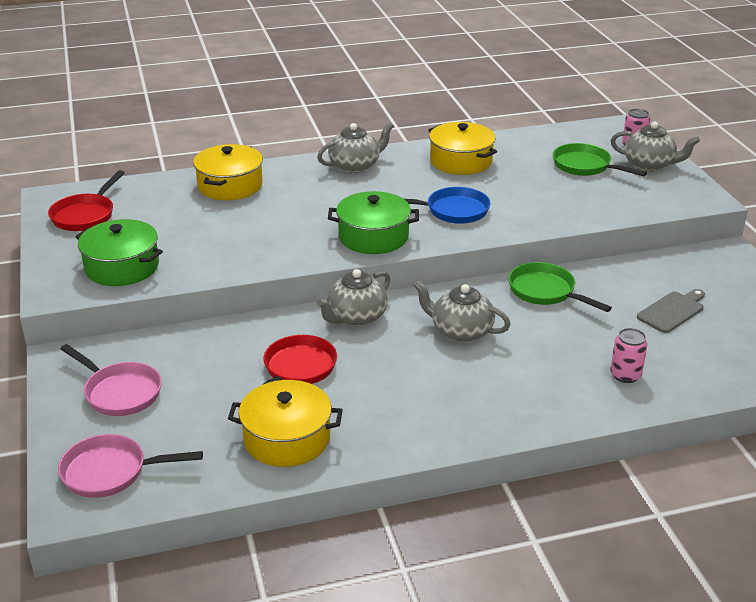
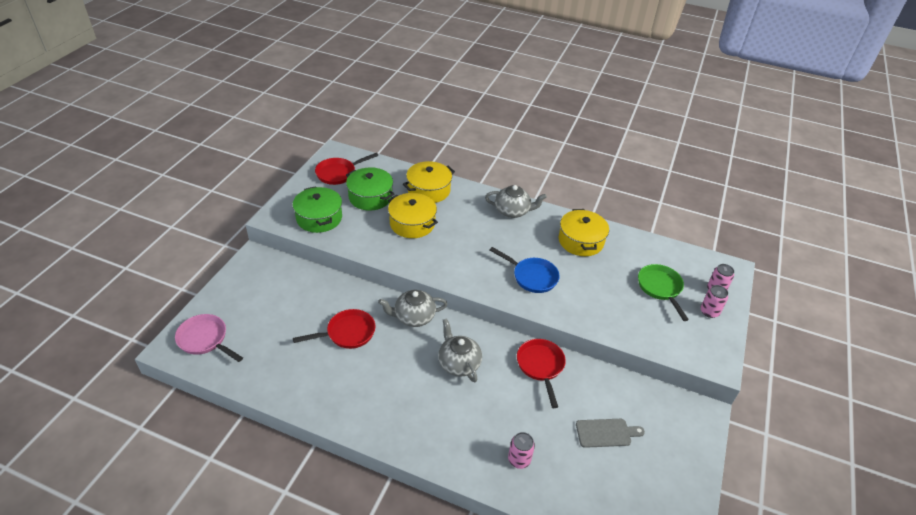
camera: 35 degrees right, 10 degrees up
pink pan [60,344,162,416] -> none
yellow pot [228,380,343,467] -> yellow pot moved to [388,193,438,238]
green pot [328,191,419,254] -> green pot moved to [346,167,394,211]
green pan [508,262,612,312] -> red pan [517,339,566,408]
grey teapot [611,122,700,171] -> pink can [701,285,728,318]

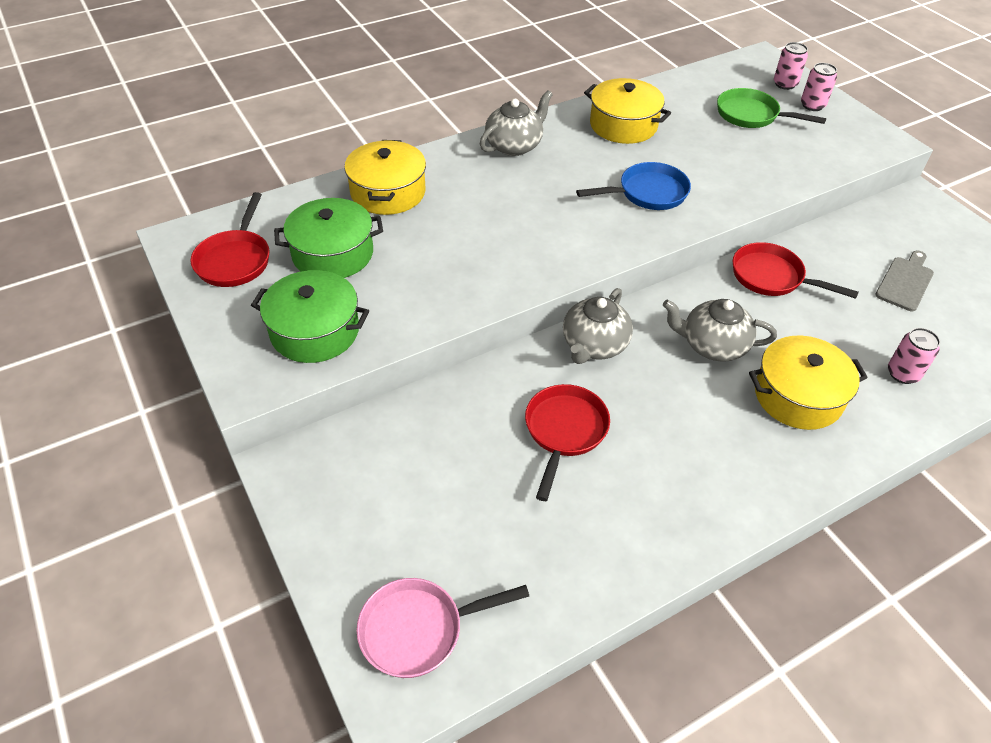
camera: 50 degrees left, 5 degrees up
yellow pot [388,193,438,238] -> yellow pot moved to [749,336,868,430]

